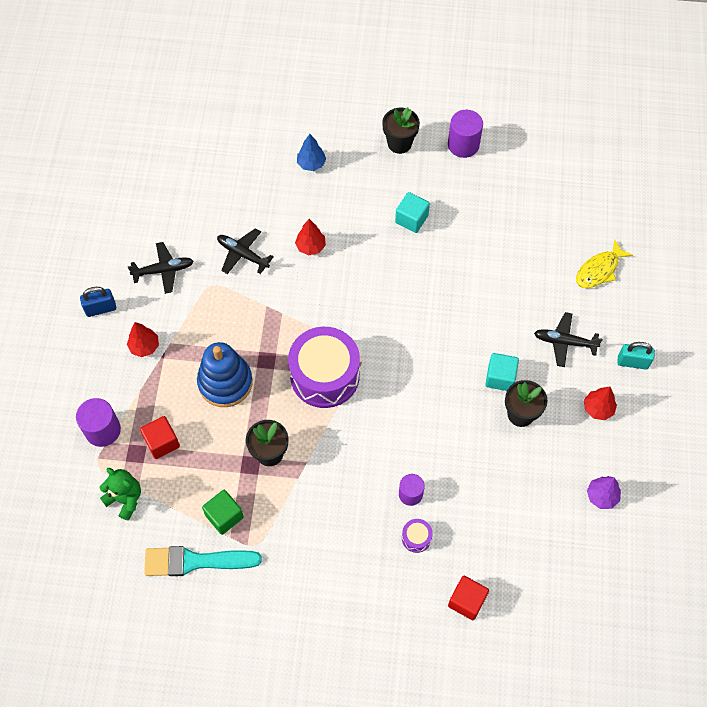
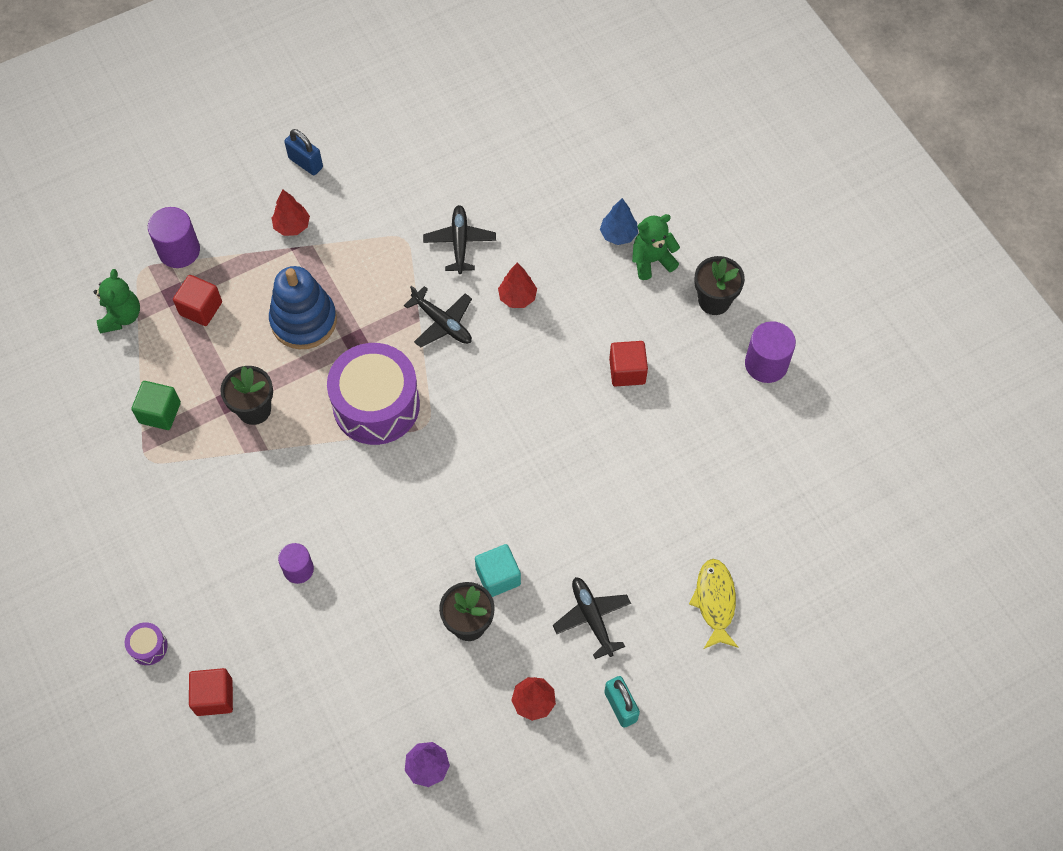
camera: 55 degrees right, 0 degrees up
black plane [128,242,194,294] -> black plane moved to [404,285,472,348]
turquoise brush [144,546,262,576] -> none
turquoise cube [395,192,430,233] -> red cube [609,341,648,387]
purple drum [402,519,433,553] -> purple drum moved to [125,622,168,665]
yellow fish [576,240,633,288] -> yellow fish turned 75 degrees clockwise [689,559,738,649]
none -> green teddy bear [632,214,680,280]

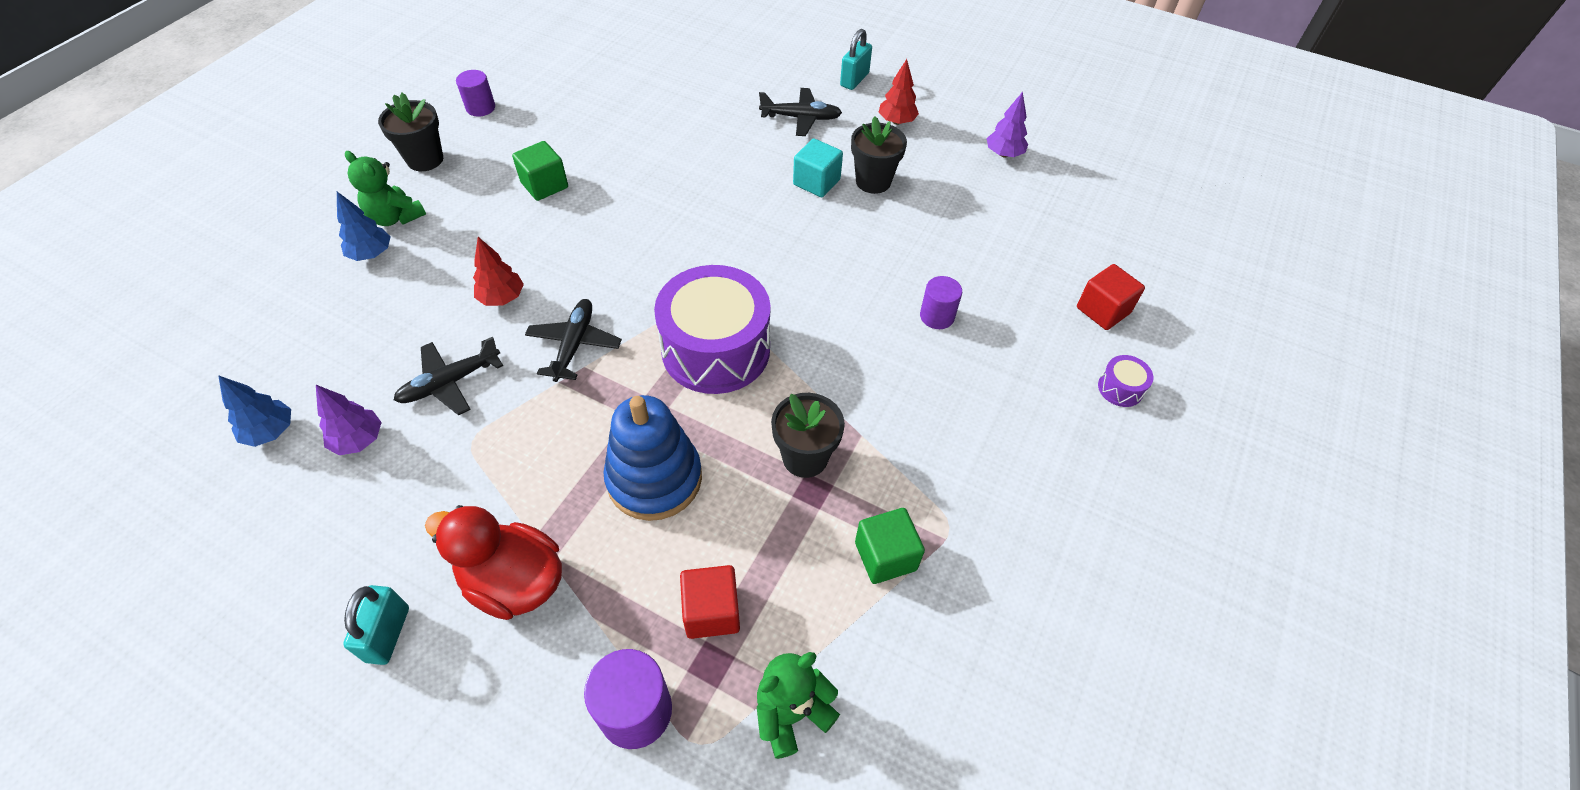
camera: 125 degrees left, 10 degrees down
red tree [272,189,310,236] -> red duck [425,505,562,620]
blue padlock [284,129,323,175] -> turquoise padlock [343,585,409,665]
black plane [553,577,631,659] -> black plane turned 120 degrees counterclockwise [759,88,842,136]
red cube [609,341,648,387] -> green cube [512,141,568,201]
yellow fish [689,559,738,649] -> none
purple cylinder [745,321,796,383] -> purple cylinder [456,70,495,117], size x0.66
none -> blue tree [218,375,291,447]
none -> purple tree [316,385,382,455]

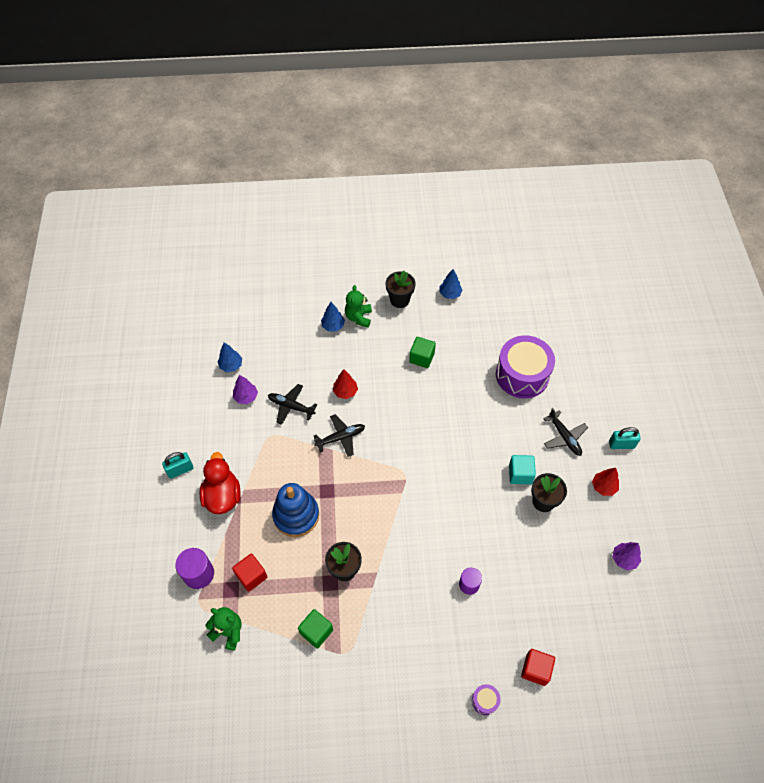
camera: 60 degrees right, 5 degrees up
purple cylinder [456,70,495,117] -> blue tree [439,269,462,299]
purple drum [654,265,770,394] -> purple drum moved to [496,335,555,398]

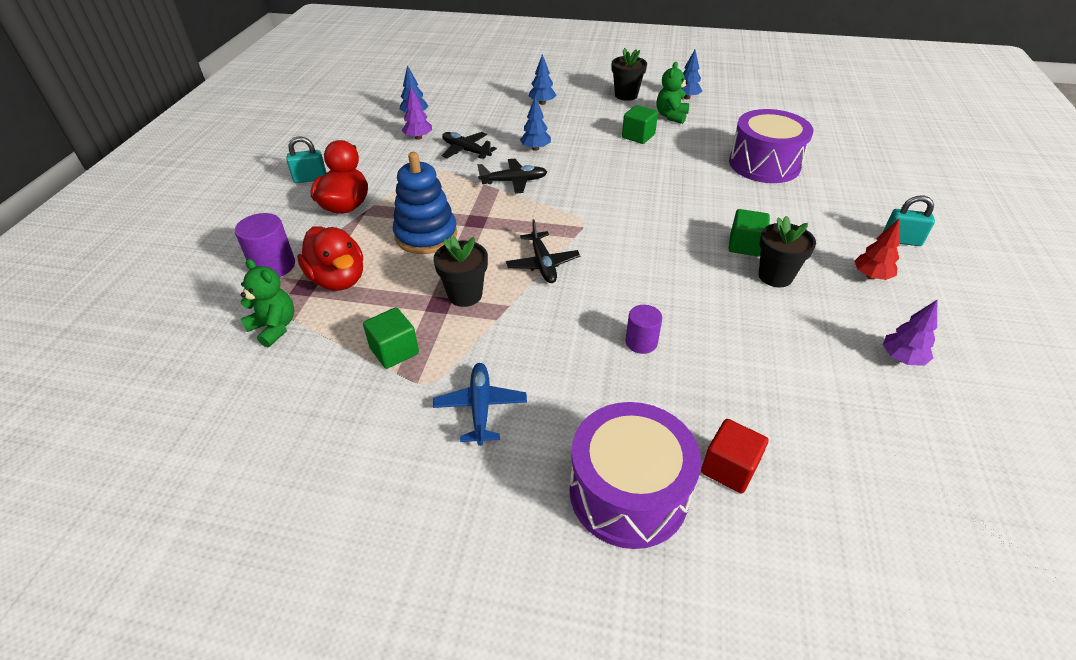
camera: 15 degrees right, 15 degrees down
red cube [232,554,267,592] -> red duck [297,227,363,291]
red tree [333,369,358,399] -> blue tree [520,97,551,151]
green teddy bear [345,285,372,328] -> green teddy bear moved to [657,62,689,124]
purple drum [472,684,500,715] -> purple drum [569,402,701,549], size x2.49
turquoise cube [509,455,536,484] -> green cube [729,209,770,257]
black plane [543,408,588,456] -> black plane moved to [506,219,580,283]
none -> blue plane [433,363,527,446]

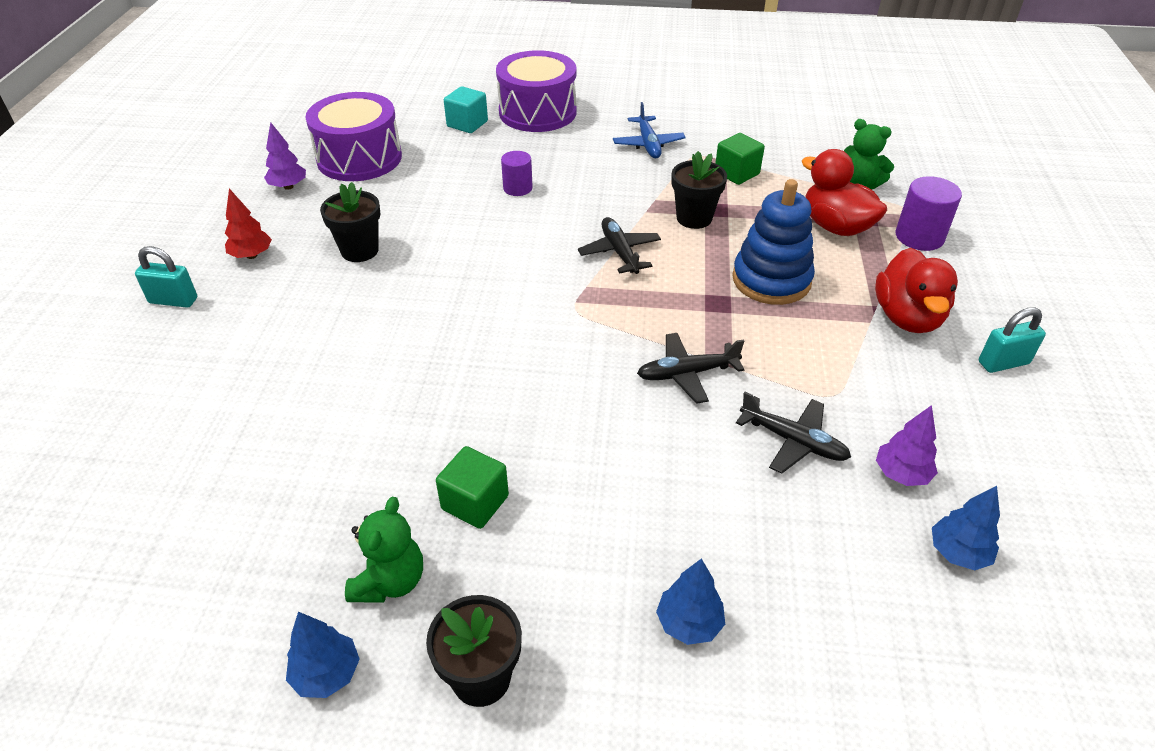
camera: 175 degrees right, 0 degrees up
blue tree [520,97,551,151] -> none
red cube [701,419,768,494] -> turquoise cube [444,86,488,133]
purple drum [729,109,813,183] -> purple drum moved to [305,92,402,181]
green cube [729,209,770,257] -> none

